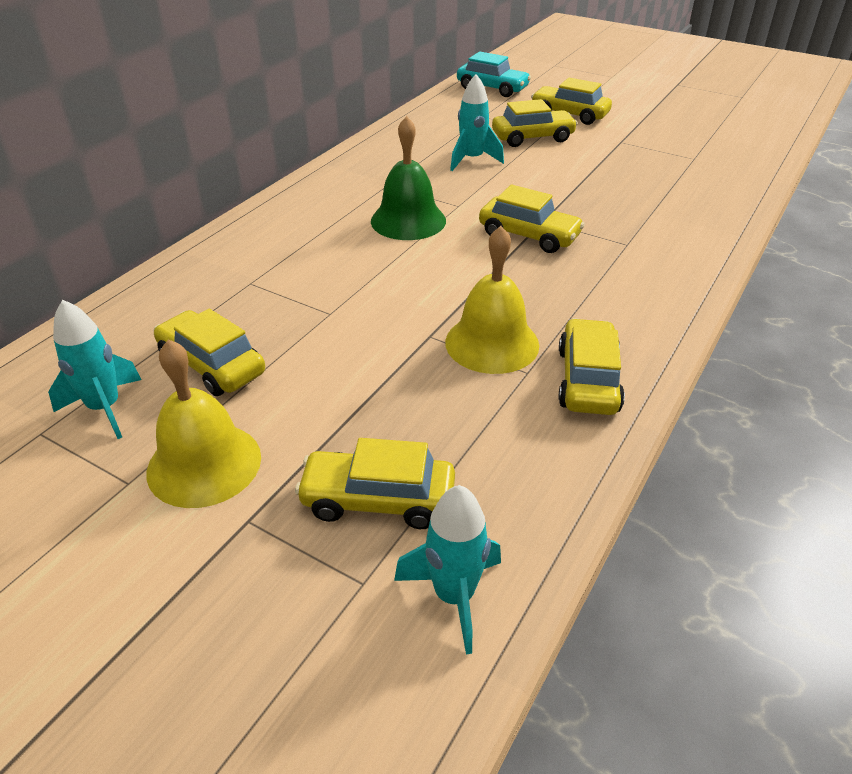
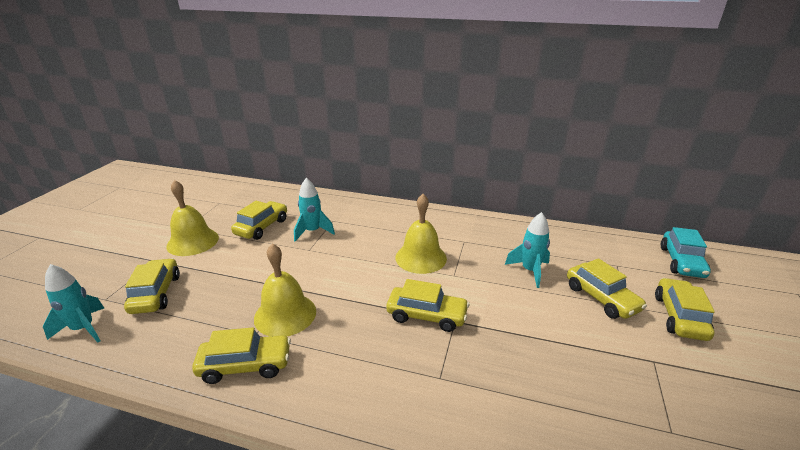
camera: 75 degrees right, 10 degrees down
turquoise rocket [48,300,142,439] -> turquoise rocket moved to [294,178,335,241]
green bell [371,116,446,240] -> yellow bell [395,194,447,274]
yellow car [479,185,585,253] -> yellow car turned 90 degrees counterclockwise [386,279,469,332]

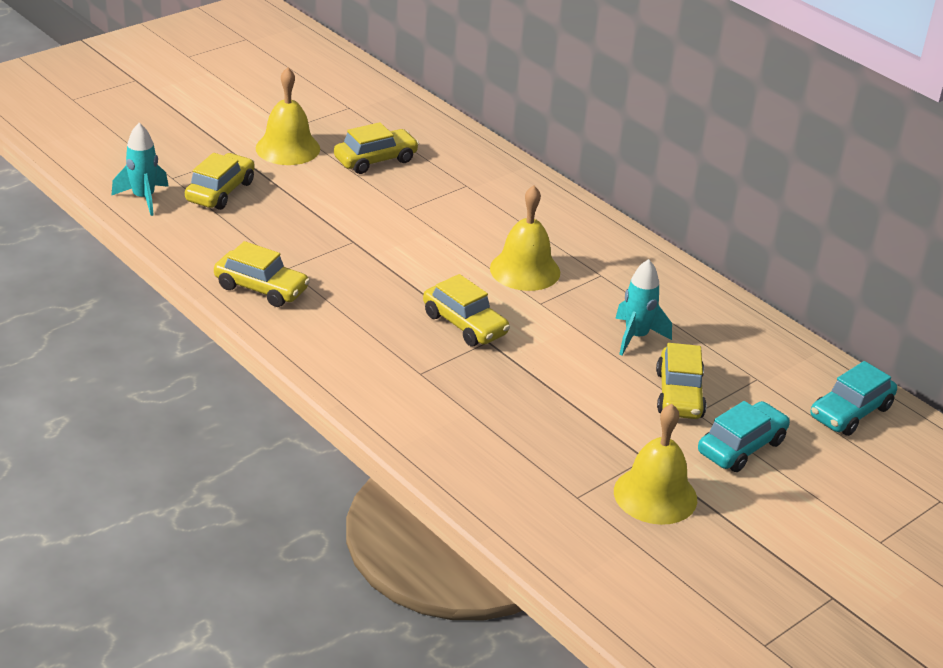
camera: 30 degrees right, 5 degrees up
yellow bell [254,243,316,336] -> yellow bell moved to [614,404,697,525]
turquoise rocket [294,178,335,241] -> none
yellow car [655,278,715,341] -> turquoise car [698,401,790,472]

